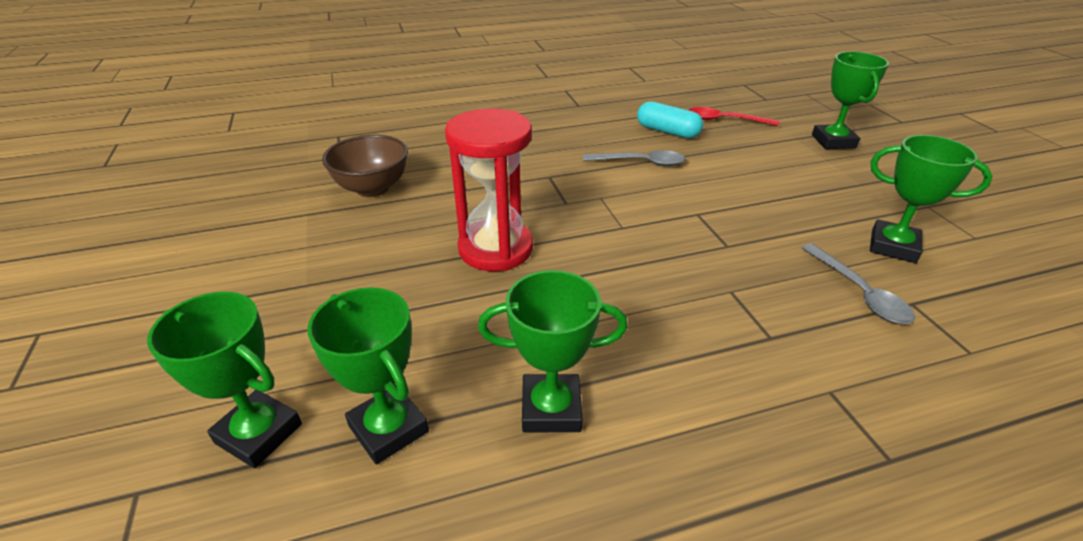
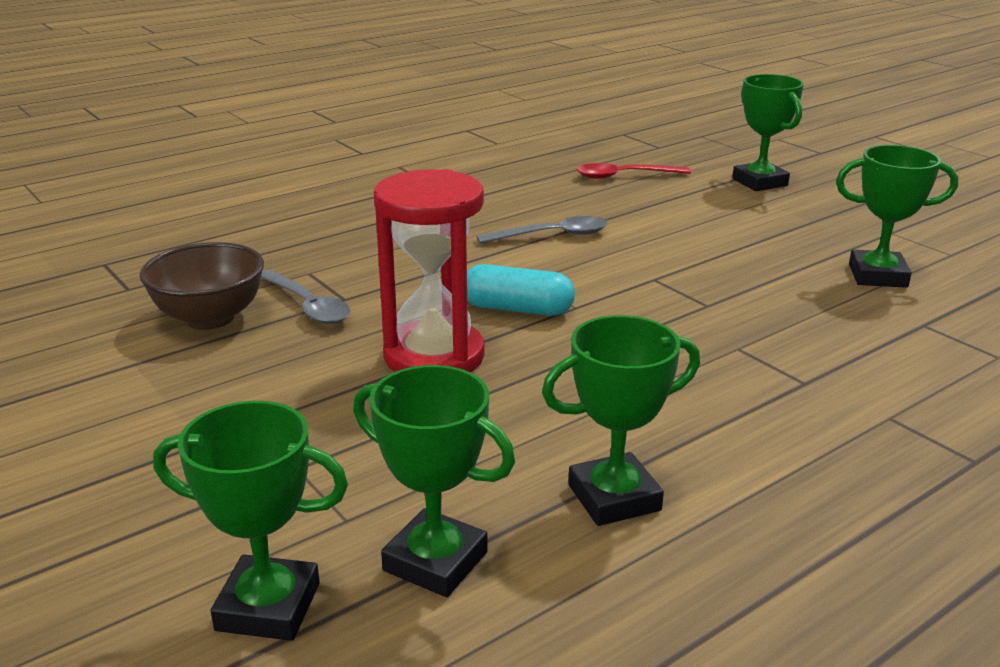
camera: 20 degrees left, 10 degrees down
turquoise capsule [637,101,703,139] -> turquoise capsule moved to [467,264,575,316]
grey spoon [802,244,915,324] -> grey spoon moved to [261,270,351,324]

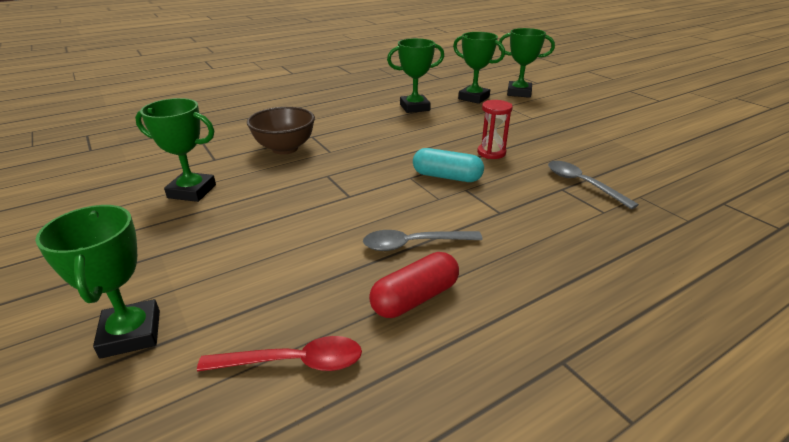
camera: 175 degrees left, 5 degrees up
brown bowl [140,242,264,330] -> brown bowl moved to [247,107,315,154]
red hourglass [374,169,485,372] -> red hourglass [477,100,513,159], size x0.53
none -> red capsule [369,252,459,318]

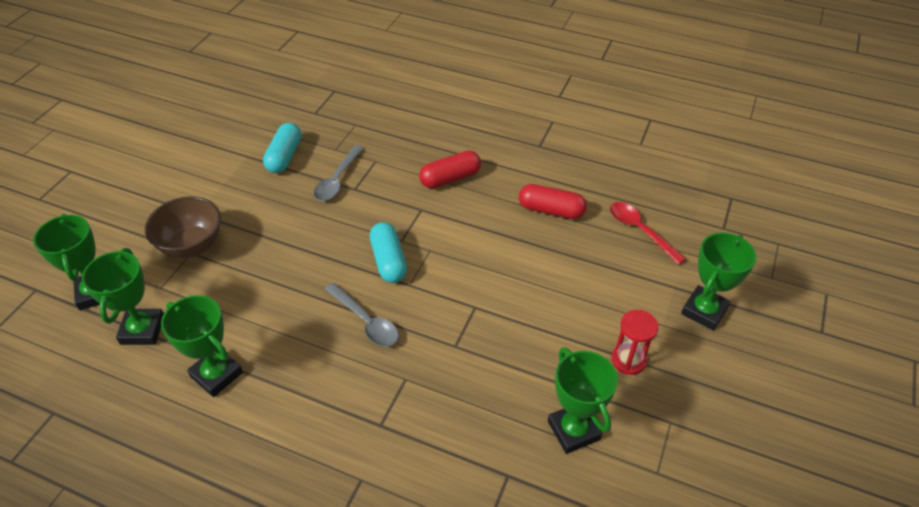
camera: 125 degrees left, 15 degrees up
brown bowl [247,107,315,154] -> brown bowl moved to [145,196,221,258]
grey spoon [363,230,483,251] -> grey spoon moved to [325,283,399,347]
red hourglass [477,100,513,159] -> red hourglass moved to [611,310,659,375]
none -> turquoise capsule [263,123,301,173]
none -> red capsule [419,150,481,189]

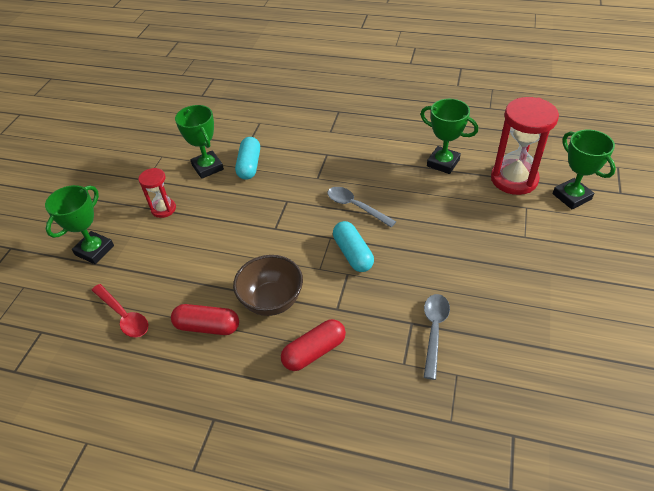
camera: 175 degrees right, 0 degrees up
green trophy [82,248,164,345] -> red hourglass [491,97,559,195]
brown bowl [145,196,221,258] -> brown bowl moved to [233,255,303,316]
turquoise capsule [263,123,301,173] -> turquoise capsule moved to [235,137,260,180]

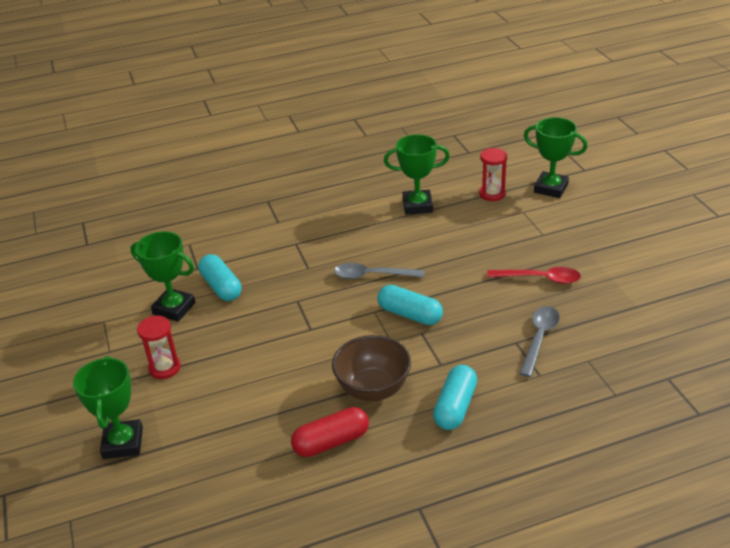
camera: 35 degrees left, 10 degrees down
red spoon [92,284,148,338] -> red spoon moved to [487,267,581,284]
red capsule [281,319,346,371] -> turquoise capsule [433,365,477,430]
grey spoon [424,294,450,380] -> grey spoon turned 45 degrees clockwise [519,306,560,377]
red hourglass [491,97,559,195] -> red hourglass [479,148,507,201], size x0.53

